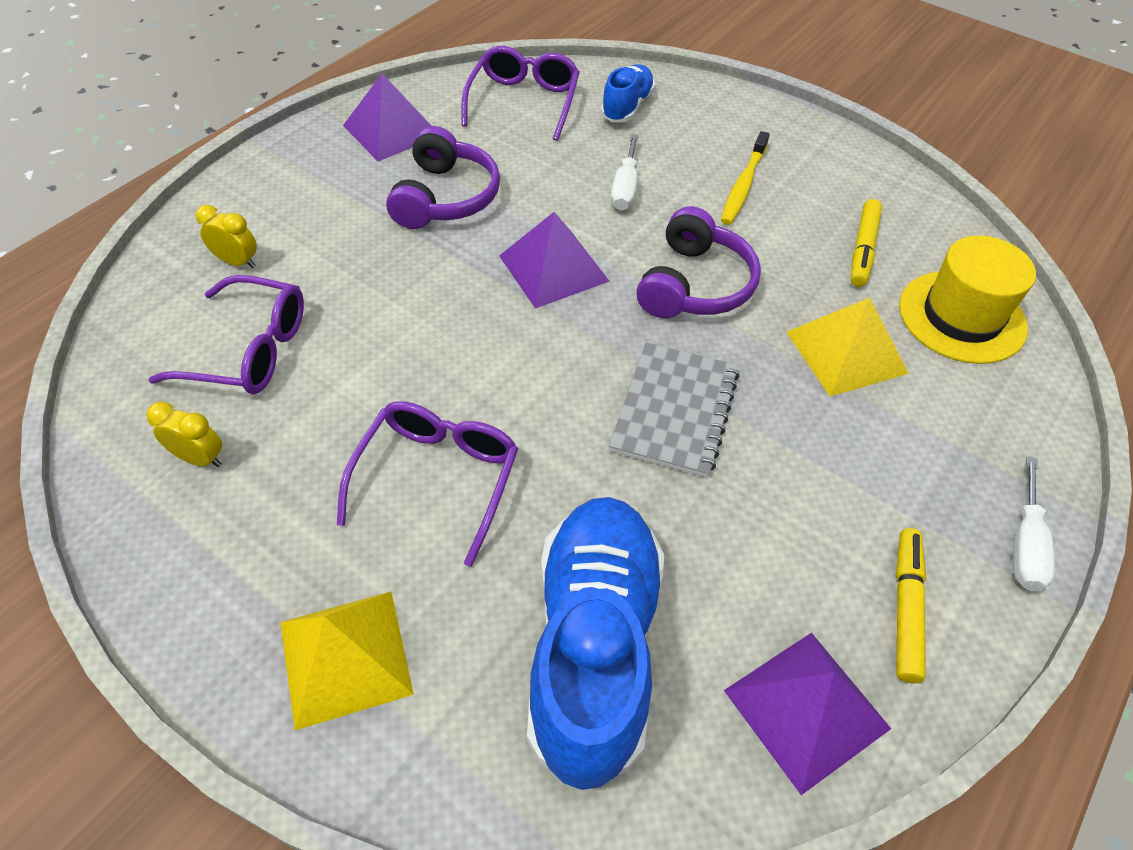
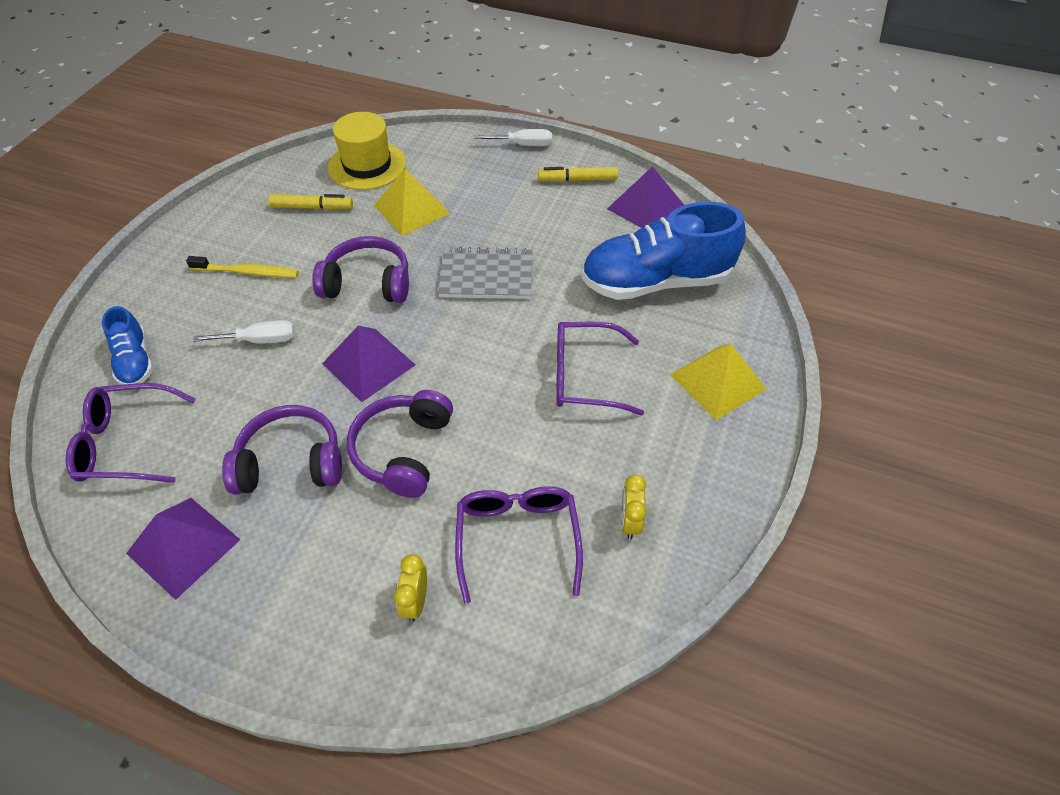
camera: 105 degrees left, 0 degrees up
blue shoe [601,64,655,122] -> blue shoe turned 120 degrees counterclockwise [102,306,153,385]
none -> purple headphones [347,390,453,498]

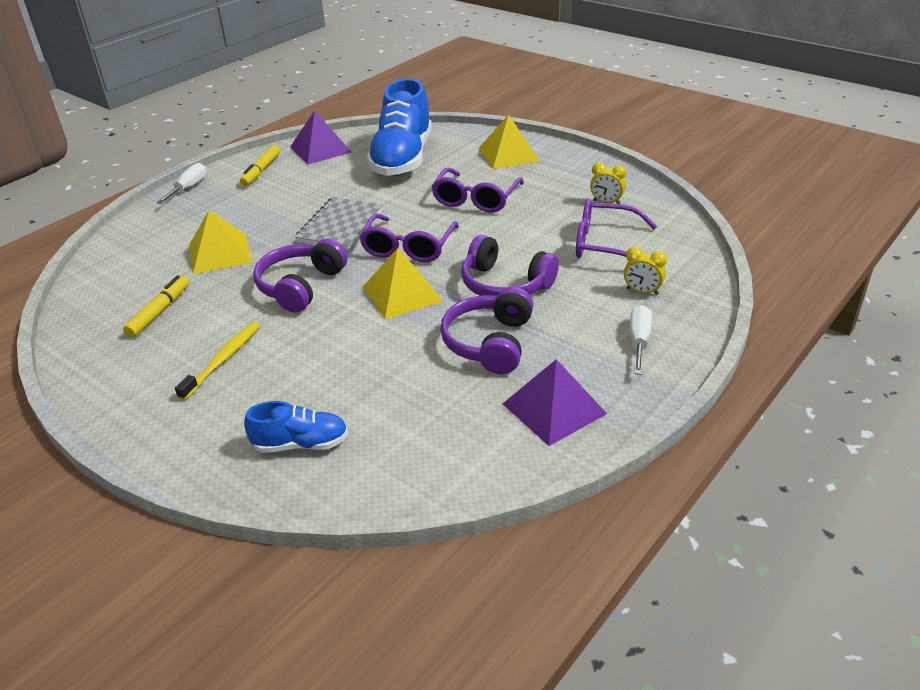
camera: 70 degrees left, 15 degrees down
purple glasses [66,383,196,483] -> purple glasses moved to [359,214,459,262]
white screwdriver [193,320,295,343] -> white screwdriver moved to [630,305,652,375]
purple pyramid [322,326,415,402] -> yellow pyramid [363,248,443,319]
yellow hat [328,112,406,190] -> none

